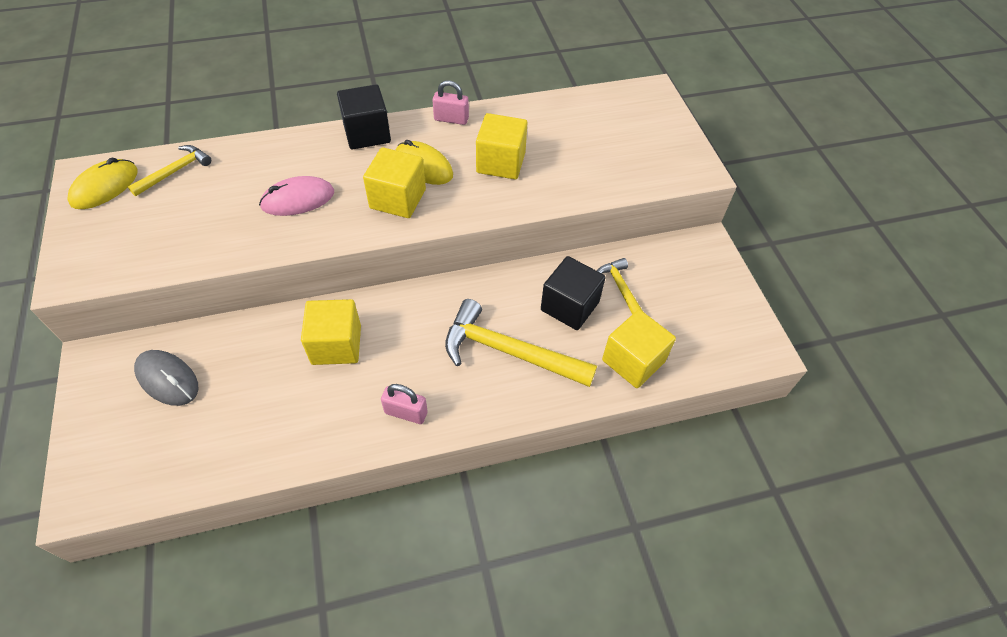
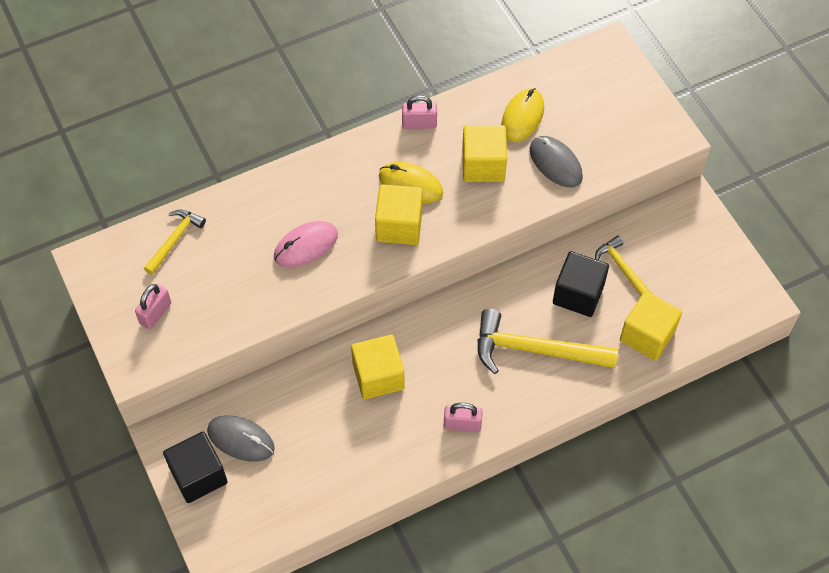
camera: 10 degrees left, 5 degrees up
yellow mouse [67,158,138,209] -> yellow mouse moved to [501,88,544,142]
black cube [337,84,391,150] -> black cube moved to [163,432,228,503]
none -> pink padlock [135,284,171,329]
none -> grey mouse [530,136,583,187]

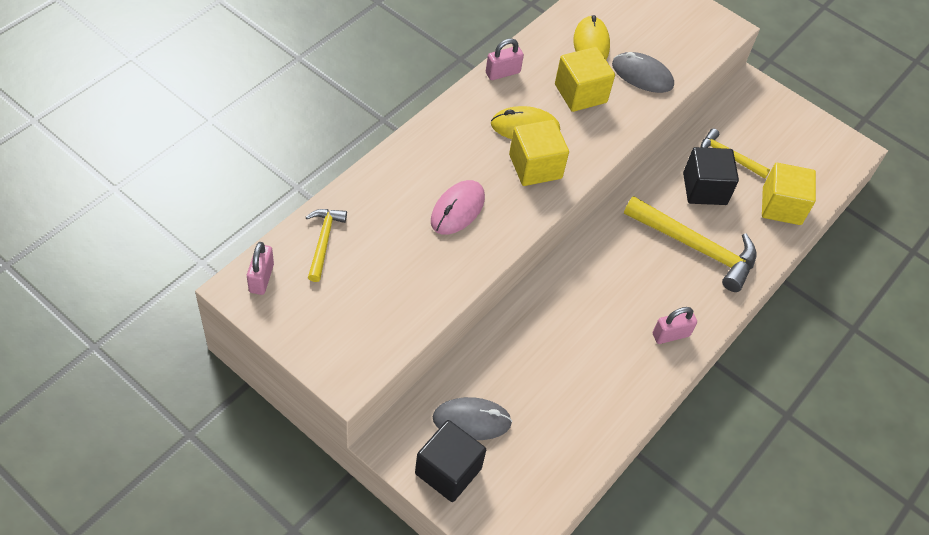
camera: 30 degrees left, 5 degrees down
pink padlock [135,284,171,329] -> pink padlock moved to [247,242,274,295]
yellow cube [351,335,405,399] -> none
yellow hammer [477,309,618,374] -> yellow hammer turned 135 degrees counterclockwise [624,196,756,292]

